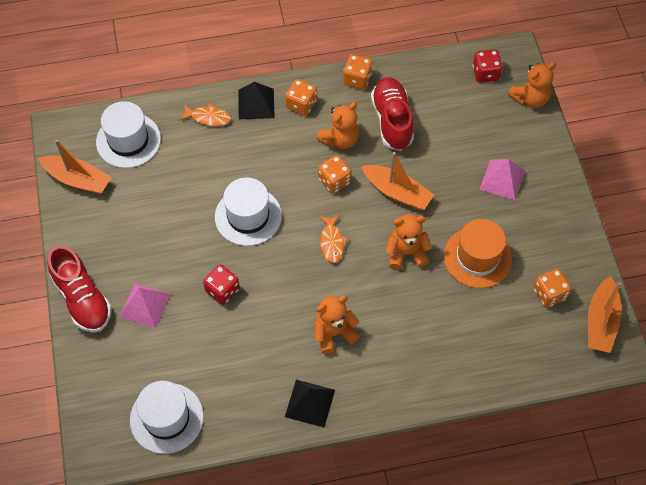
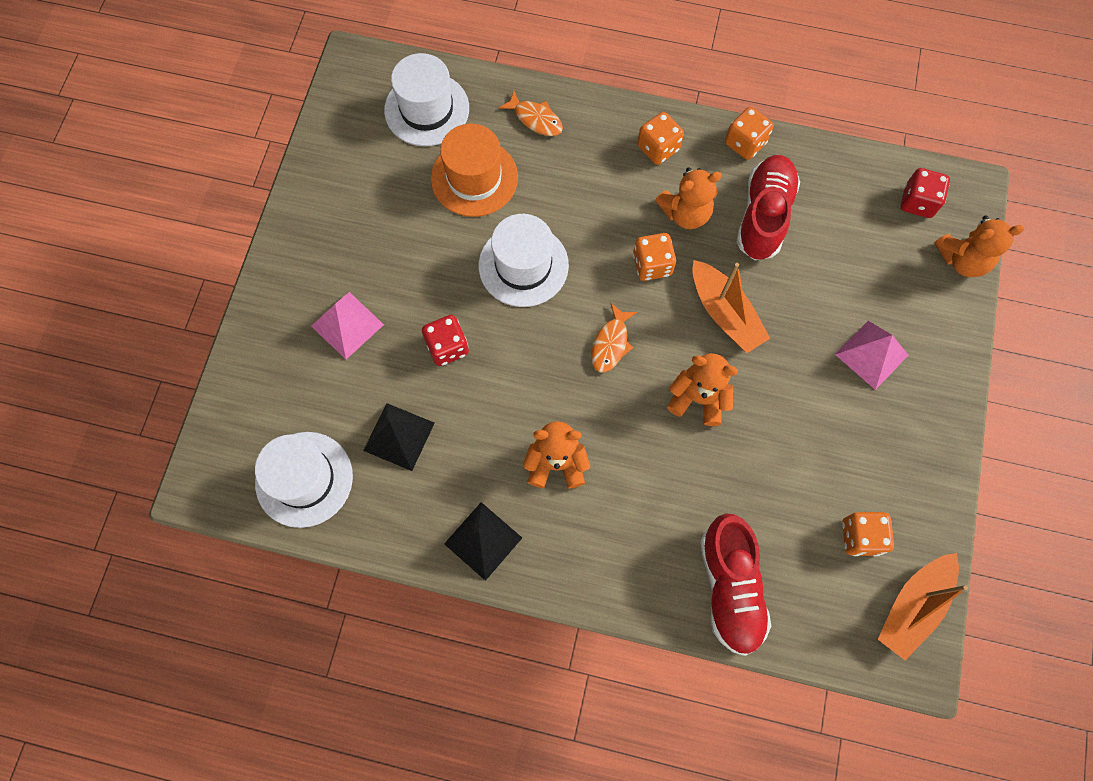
camera: 25 degrees right, 10 degrees up
orange boat [38,140,111,194] -> none
red shoe [47,245,112,332] -> red shoe moved to [700,513,771,656]
black pyramid [238,82,275,119] -> black pyramid moved to [363,403,435,471]
orange hat [444,219,512,288] -> orange hat moved to [431,124,518,217]

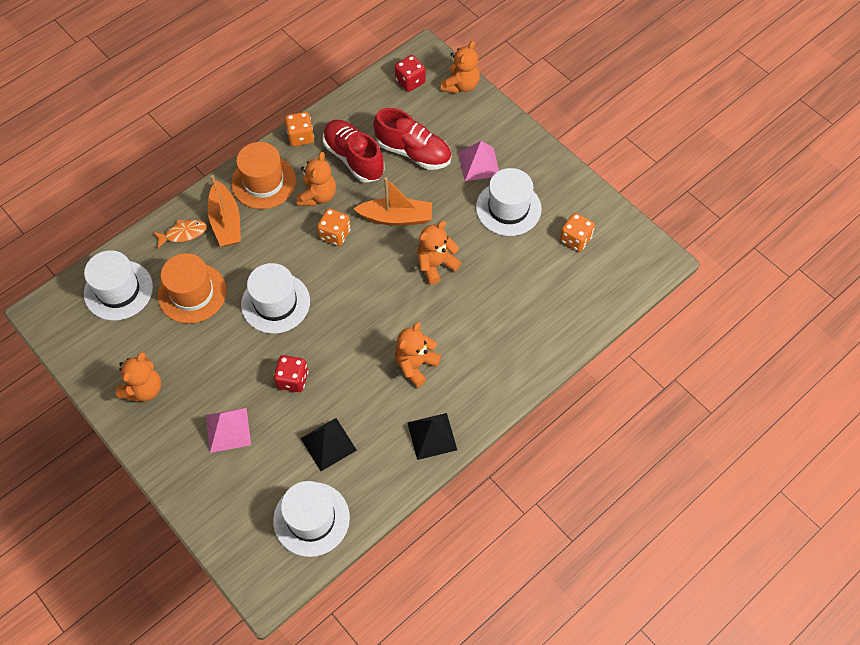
camera: 55 degrees left, 10 degrees down
orange fish [591,304,637,373] -> none
orange dice [637,112,684,165] -> orange hat [231,142,296,209]
red shoe [700,513,771,656] -> red shoe moved to [373,108,451,170]
orange boat [878,553,968,660] -> orange boat moved to [207,175,241,246]
none -> orange teddy bear [116,352,161,402]
none -> white hat [476,168,542,236]

